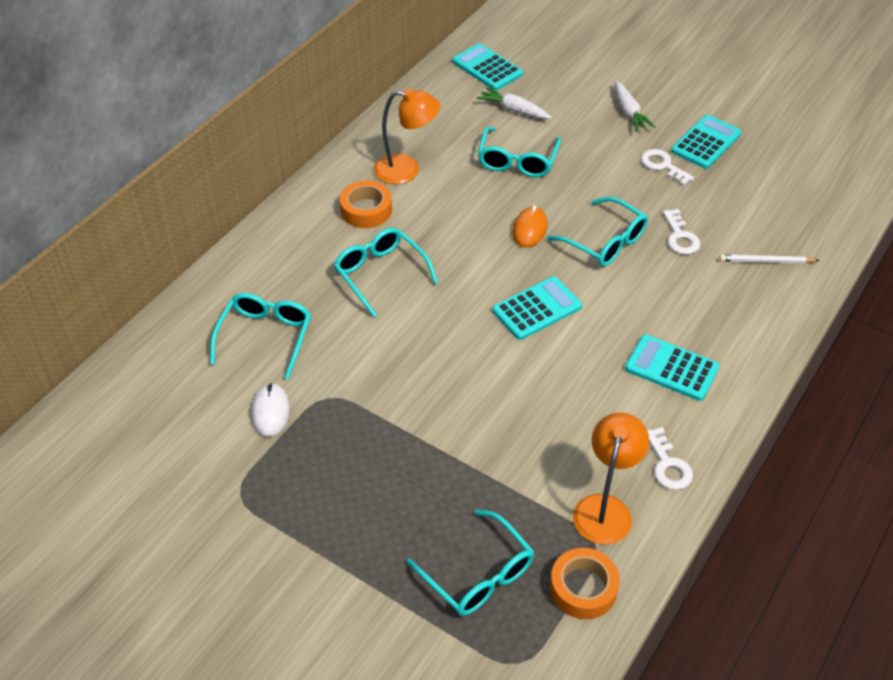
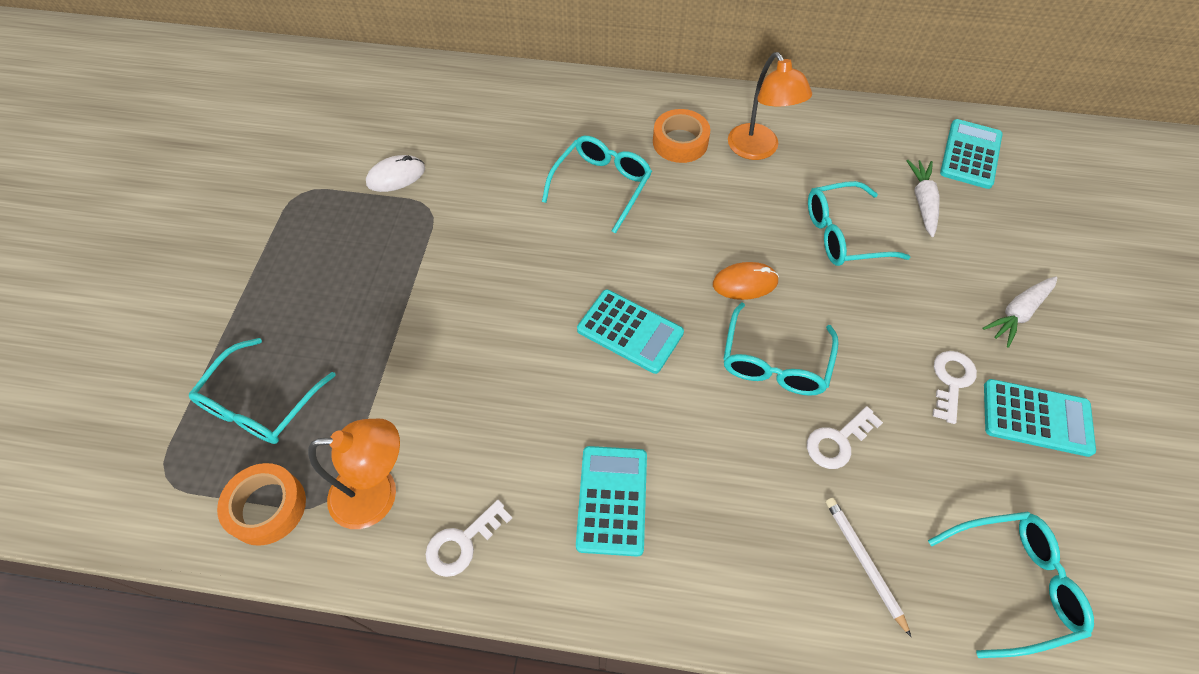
camera: 65 degrees right, 10 degrees up
turquoise glasses [210,293,311,380] -> turquoise glasses moved to [928,512,1094,658]

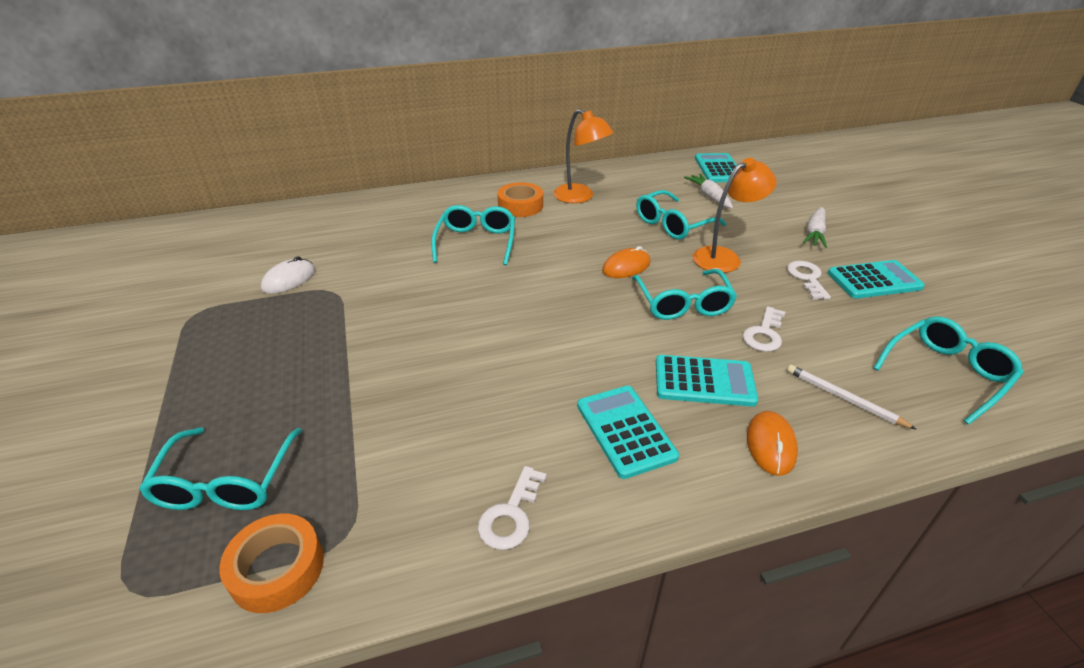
camera: 25 degrees left, 20 degrees down
orange lamp [308,418,400,529] -> orange lamp moved to [693,158,777,273]
turquoise calculator [577,290,684,374] -> turquoise calculator moved to [656,355,758,406]
none -> orange mouse [747,411,798,476]

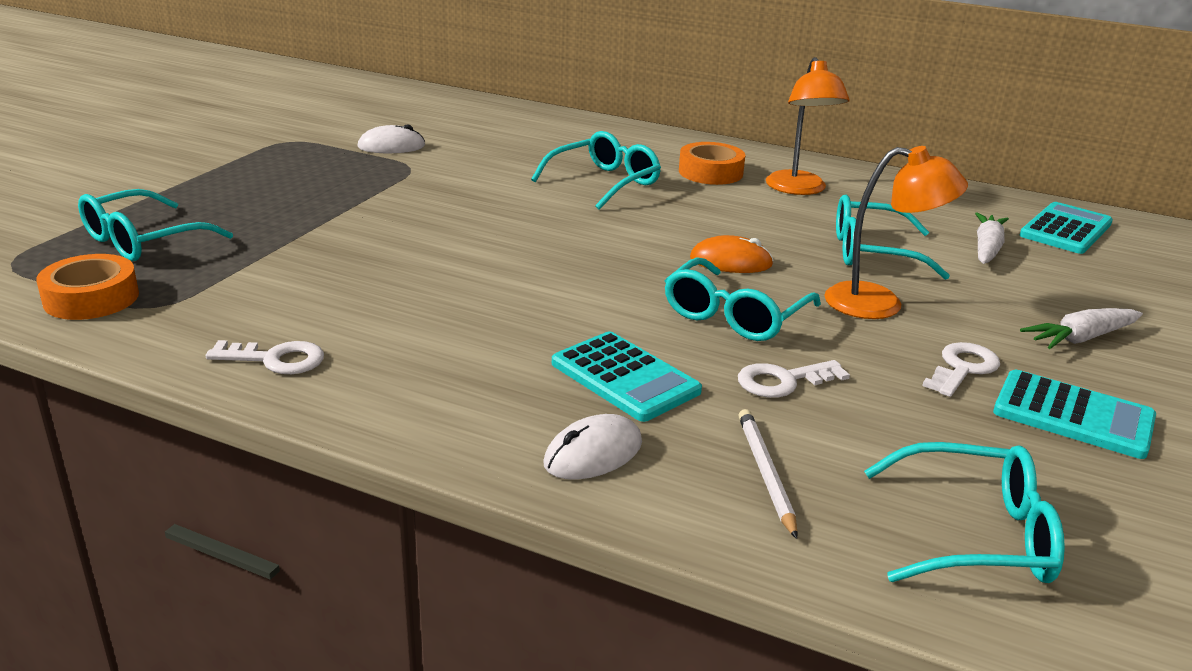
camera: 40 degrees right, 10 degrees down
white key [478,466,547,550] -> white key turned 150 degrees counterclockwise [206,340,324,374]
turquoise calculator [577,386,679,479] -> none
orange mouse [747,411,798,476] -> white mouse [543,414,642,480]

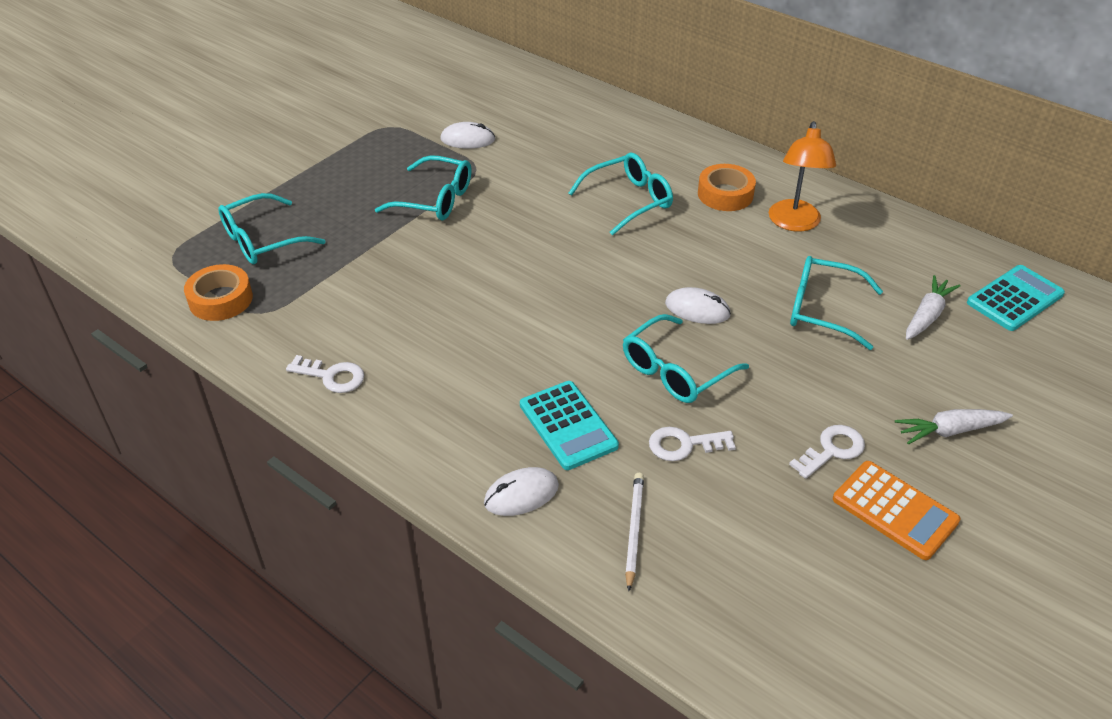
camera: 15 degrees right, 15 degrees up
orange mouse [690,235,774,273] -> white mouse [665,287,731,324]
orange lamp [824,146,968,319] -> none
turquoise glasses [864,442,1065,583] -> turquoise glasses moved to [375,155,471,220]
turquoise calculator [993,370,1156,459] -> orange calculator [833,461,961,560]

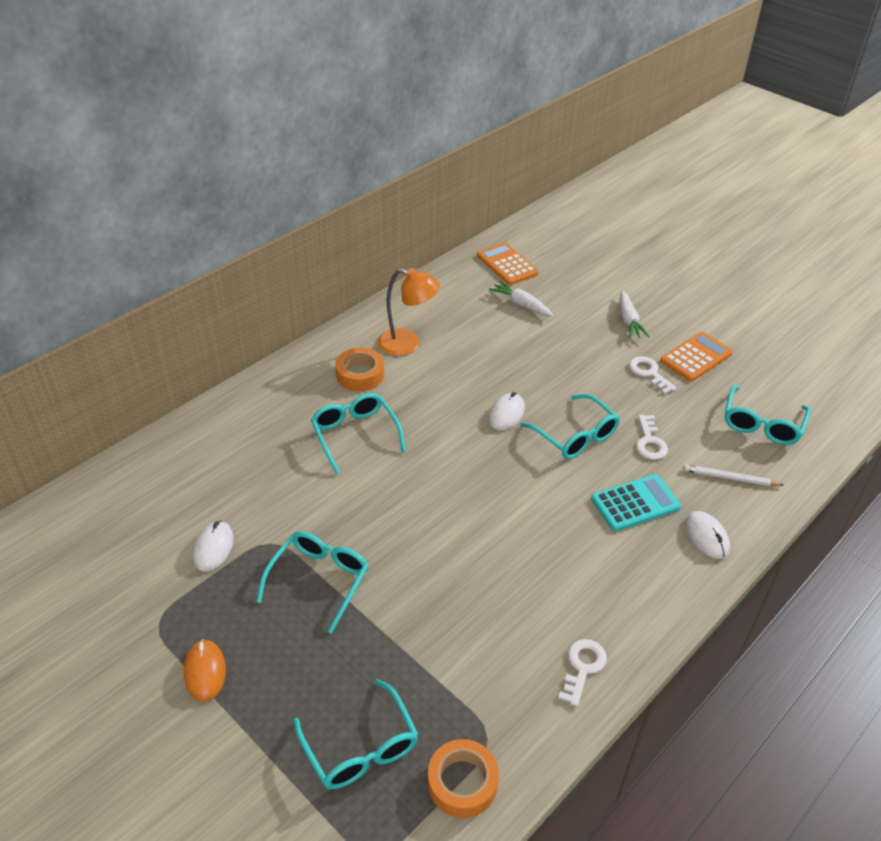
camera: 85 degrees left, 0 degrees up
turquoise glasses [790,256,883,350] -> turquoise glasses moved to [725,385,811,445]
turquoise calculator [967,265,1065,331] -> orange calculator [477,242,539,285]
none -> orange mouse [184,639,226,702]

